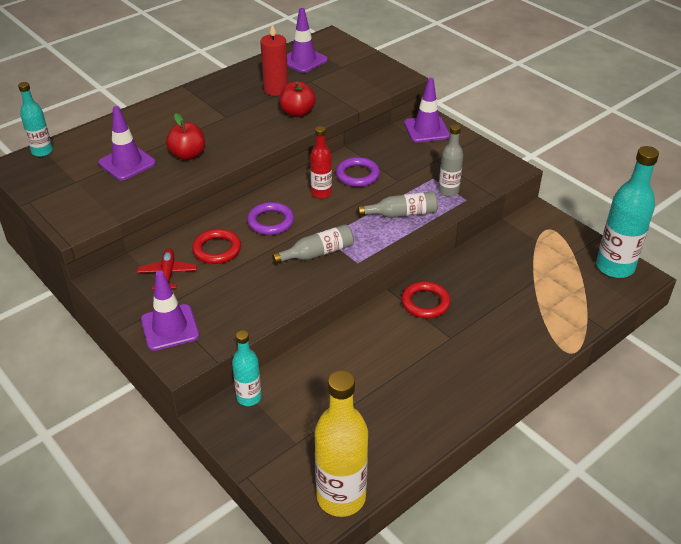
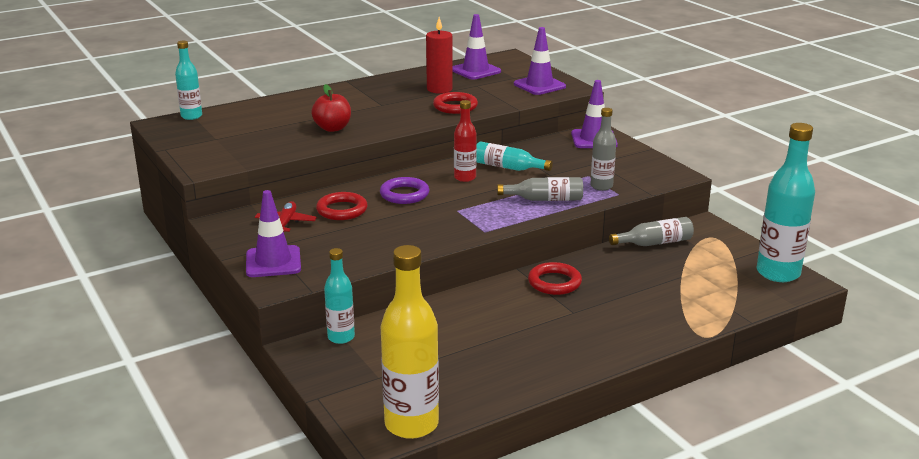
camera: 10 degrees right, 15 degrees down
purple traffic cone [98,106,156,180] -> purple traffic cone moved to [514,27,566,95]
grey bottle [272,224,354,264] -> grey bottle moved to [609,217,694,246]
red apple [280,81,316,117] -> red ring [433,92,478,114]
purple ring [336,157,380,187] -> turquoise bottle [476,141,553,171]

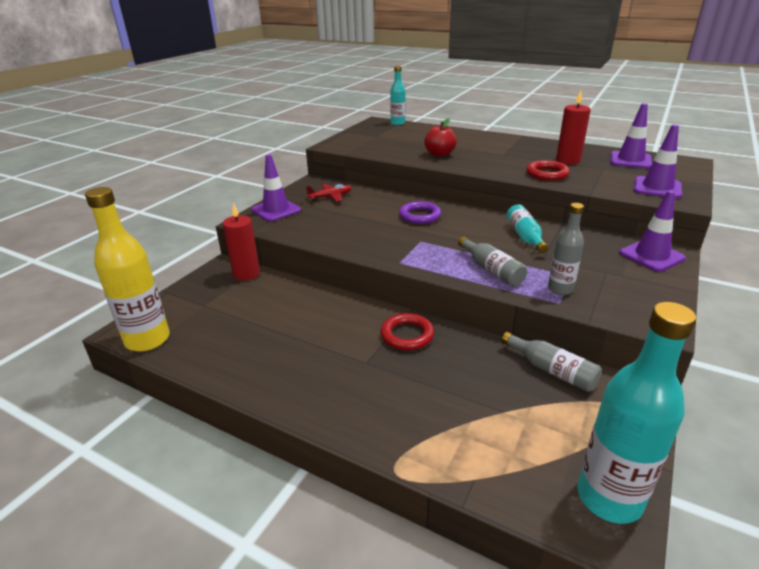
camera: 60 degrees right, 5 degrees up
red ring [316,192,368,220] -> none
turquoise bottle [324,248,355,344] -> red candle [223,203,260,281]
red bottle [454,100,477,182] -> none

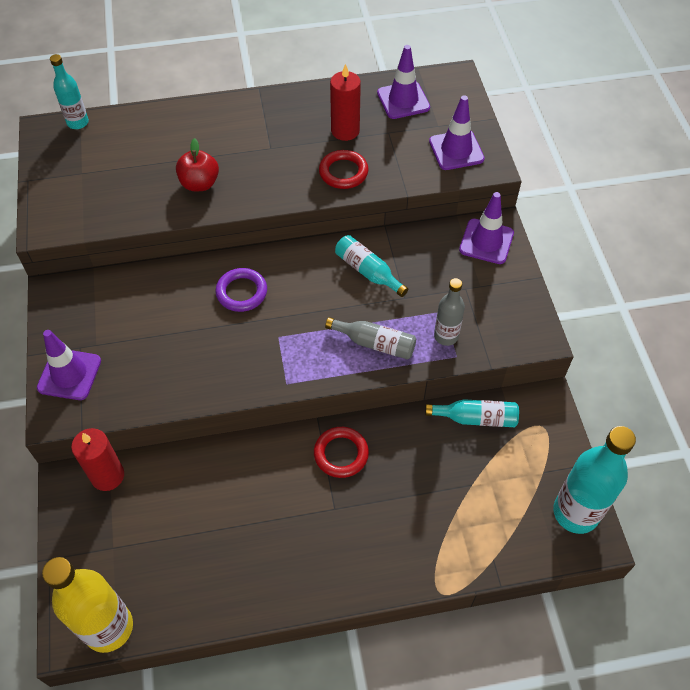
camera: 40 degrees left, 25 degrees up
red plane [306,184,352,202] -> none
grey bottle [501,332,602,392] -> turquoise bottle [425,399,519,427]

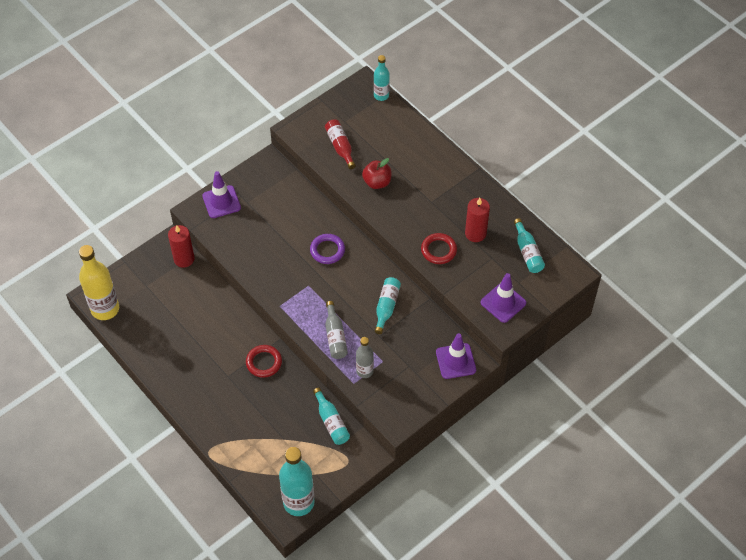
camera: 60 degrees right, 0 degrees up
purple traffic cone [377,45,430,119] -> turquoise bottle [514,218,545,273]
none -> red bottle [325,119,356,169]

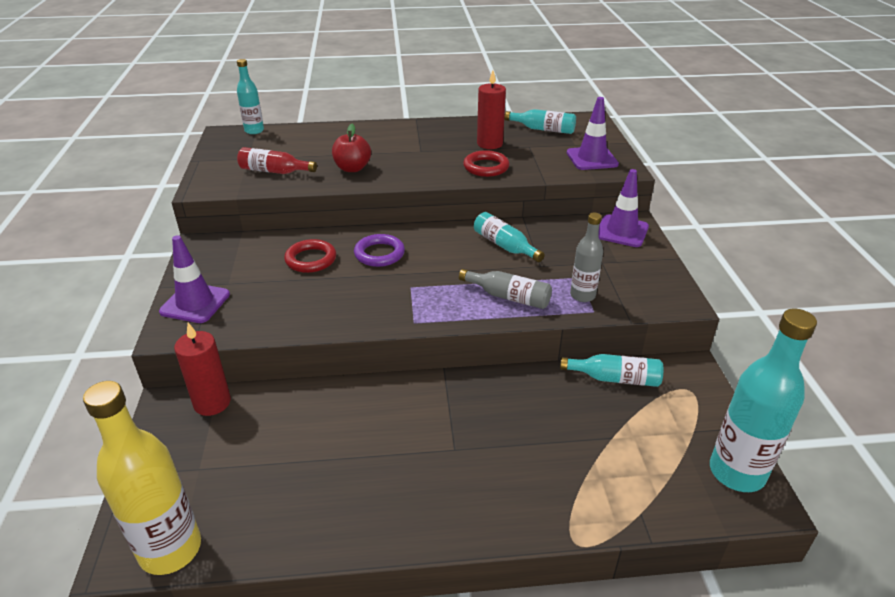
camera: 55 degrees left, 20 degrees down
red ring [246,345,282,378] -> red ring moved to [284,239,336,273]

